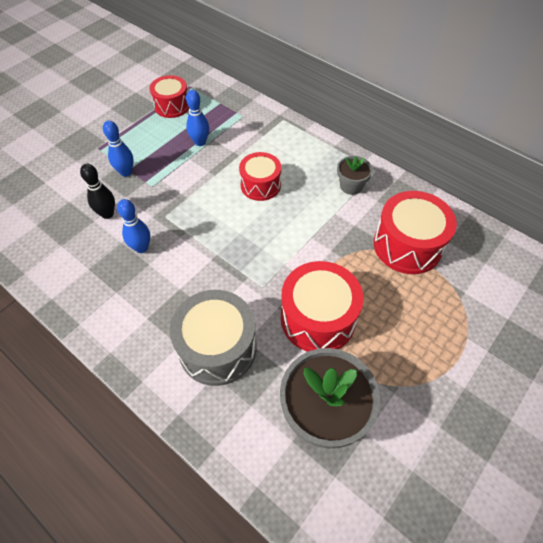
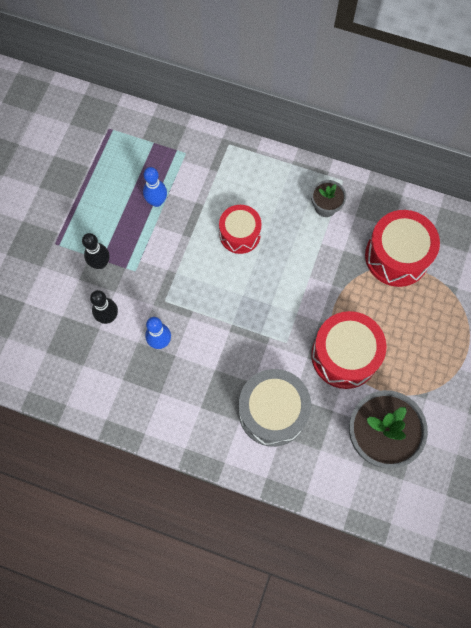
camera: 20 degrees left, 15 degrees up
blue bowling pin [103,121,134,177] -> black bowling pin [82,233,109,269]
red drum [150,75,189,118] -> none

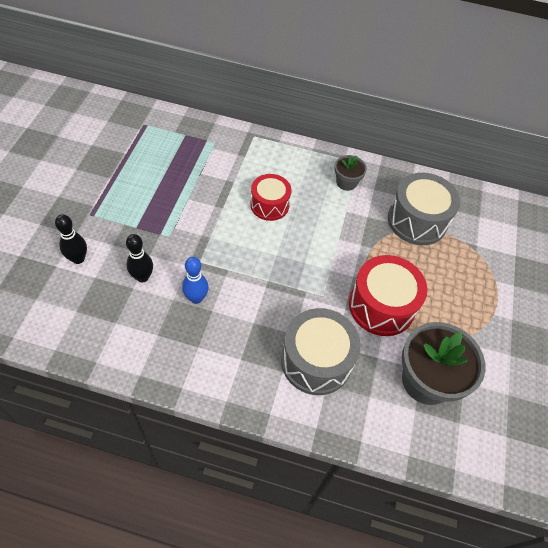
camera: 10 degrees left, 15 degrees down
black bowling pin [82,233,109,269] -> black bowling pin moved to [55,214,87,264]
blue bowling pin [143,167,167,207] -> none
red drum [365,210,440,287] -> grey drum [388,173,460,245]

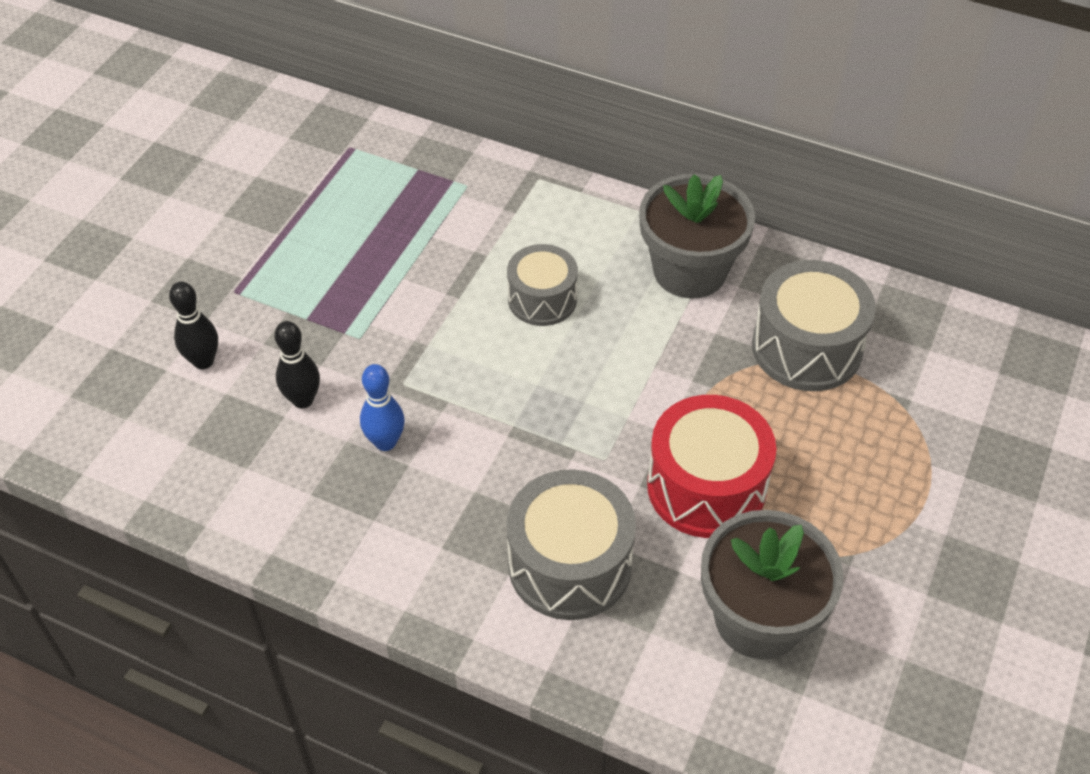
camera: 15 degrees right, 5 degrees down
red drum [250,174,291,221] -> grey drum [507,244,578,326]
grey flower pot [334,155,367,191] -> grey flower pot [639,174,755,299], size x1.94

